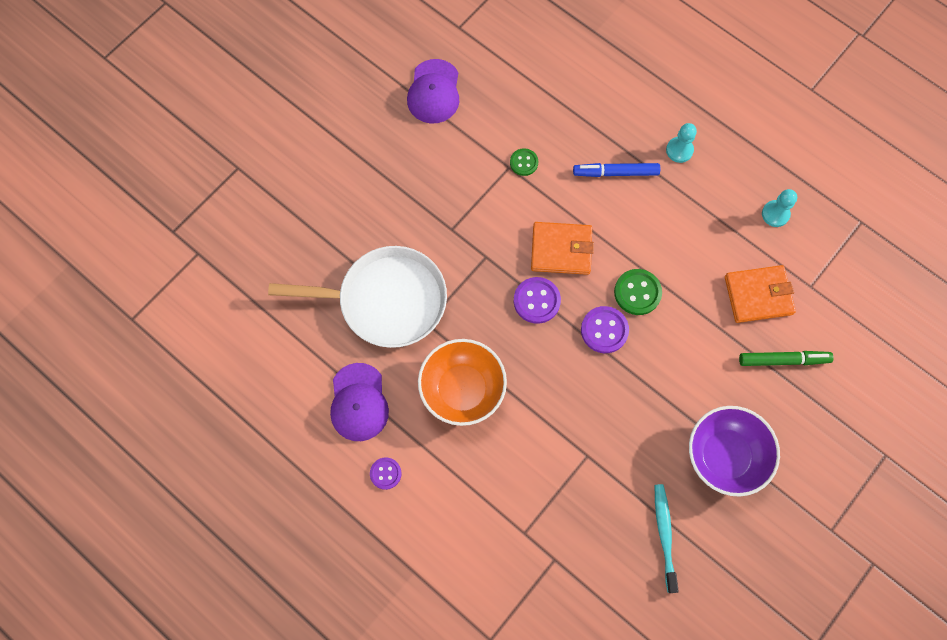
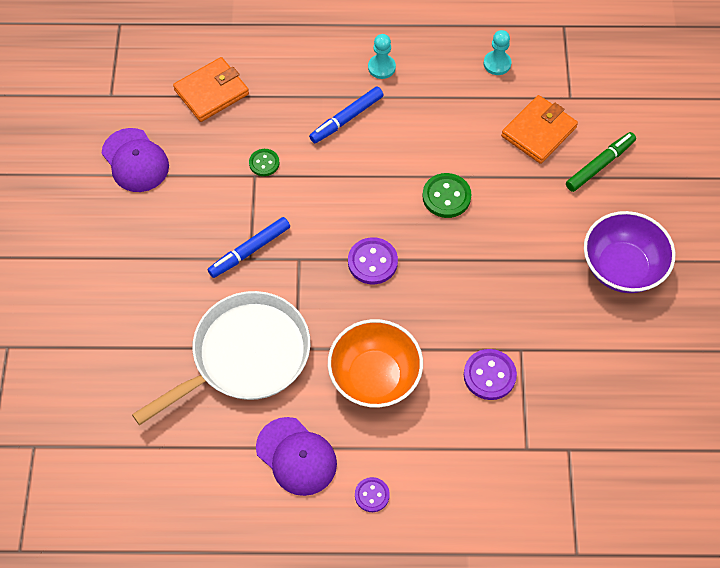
camera: 40 degrees left, 10 degrees down
orange wallet [531,222,594,275] -> orange wallet moved to [173,57,249,122]
purple button [581,306,629,353] -> purple button moved to [464,349,517,400]
turquoise toothbrush [655,484,679,593] -> none
none -> blue marker [208,217,290,278]

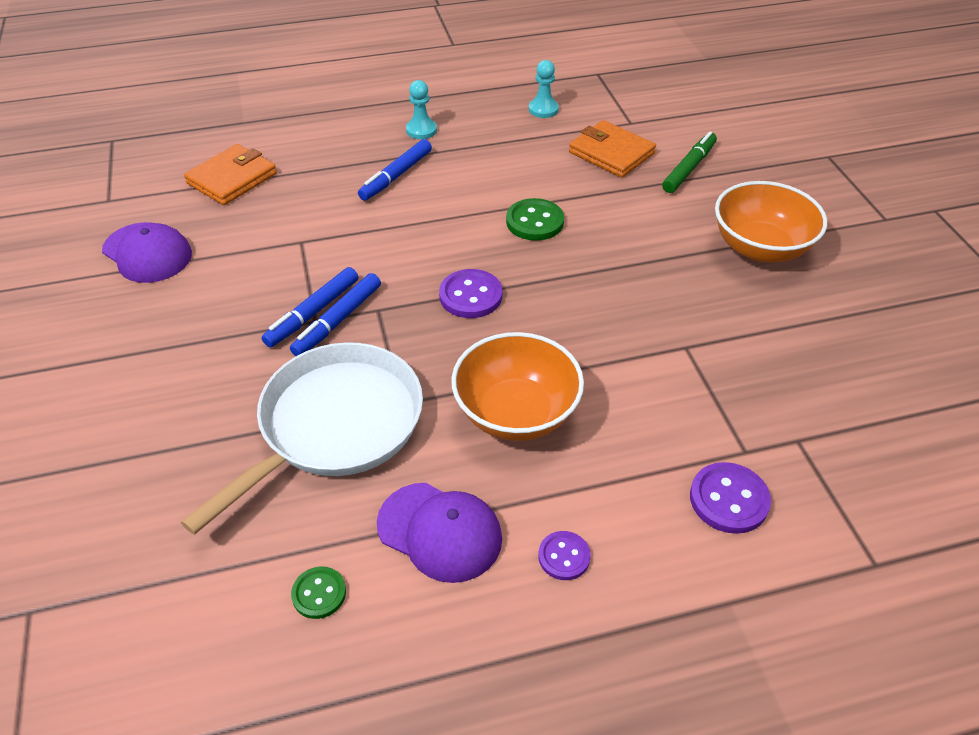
camera: 15 degrees left, 15 degrees down
green button [249,149,280,176] -> green button moved to [291,566,346,619]
purple button [464,349,517,400] -> purple button moved to [690,462,771,534]
orange wallet [501,95,578,164] -> orange wallet turned 75 degrees counterclockwise [569,120,656,178]
purple bowl [584,211,675,293] -> orange bowl [715,181,827,263]
none -> blue marker [290,273,381,356]

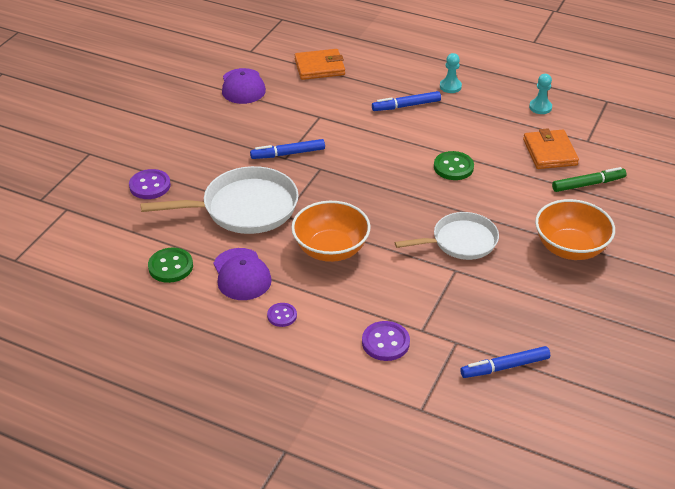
camera: 40 degrees right, 5 degrees down
blue marker [290,273,381,356] -> blue marker moved to [460,346,550,378]
green button [291,566,346,619] -> green button [148,247,193,283], size x1.58
purple button [439,269,502,318] -> purple button moved to [129,169,171,199]
none -> white pan [395,212,499,260]

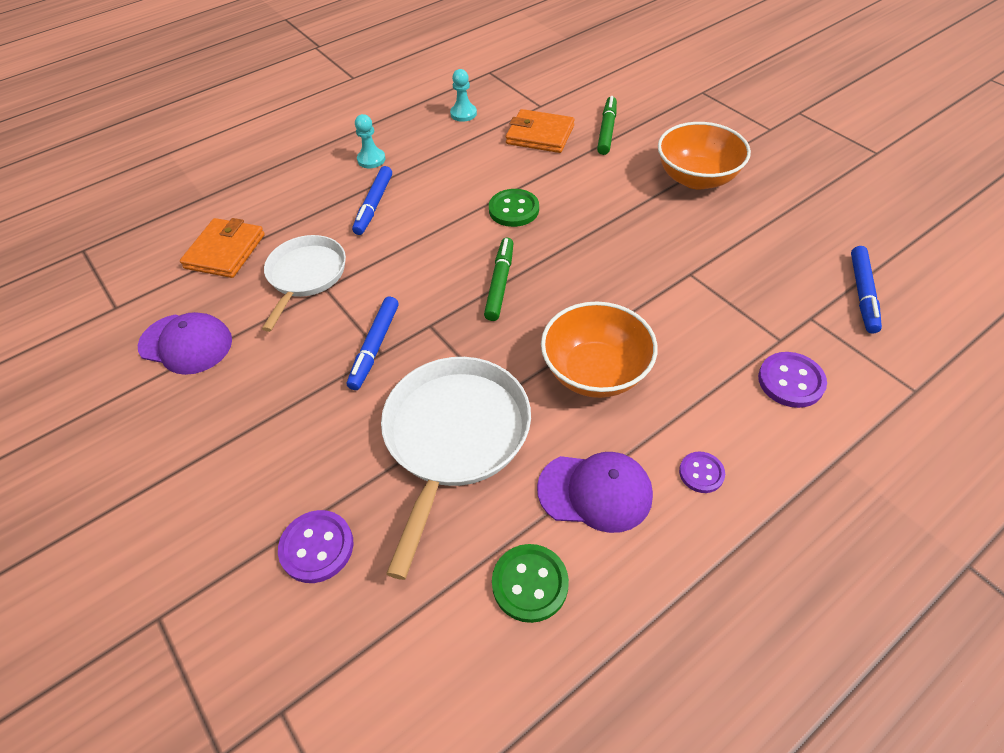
camera: 60 degrees left, 10 degrees up
white pan [395,212,499,260] -> white pan moved to [262,235,346,332]
none -> green marker [484,238,514,321]

